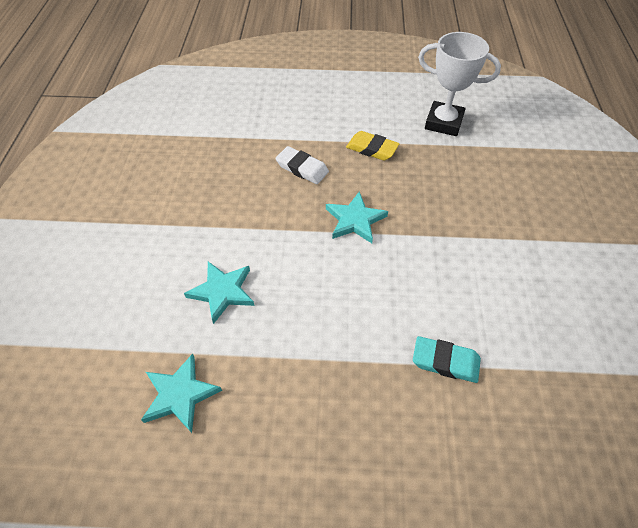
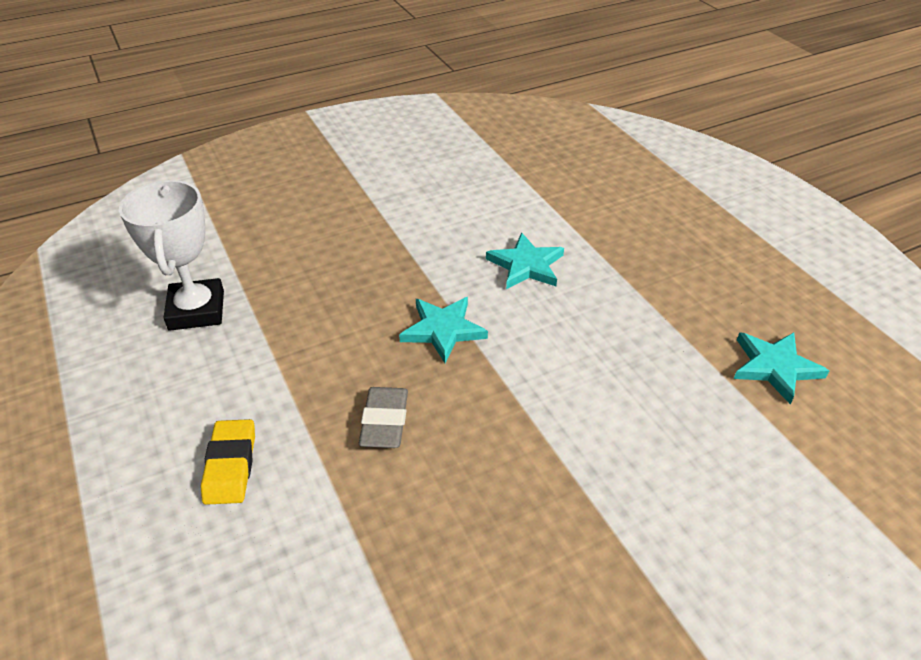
camera: 120 degrees left, 10 degrees down
turquoise star [184,261,254,324] -> turquoise star moved to [486,233,564,289]
white eraser [276,146,329,184] -> grey eraser [359,387,408,448]
yellow eraser [346,131,399,160] -> yellow eraser moved to [201,419,255,505]
turquoise eraser [413,336,481,383] -> none

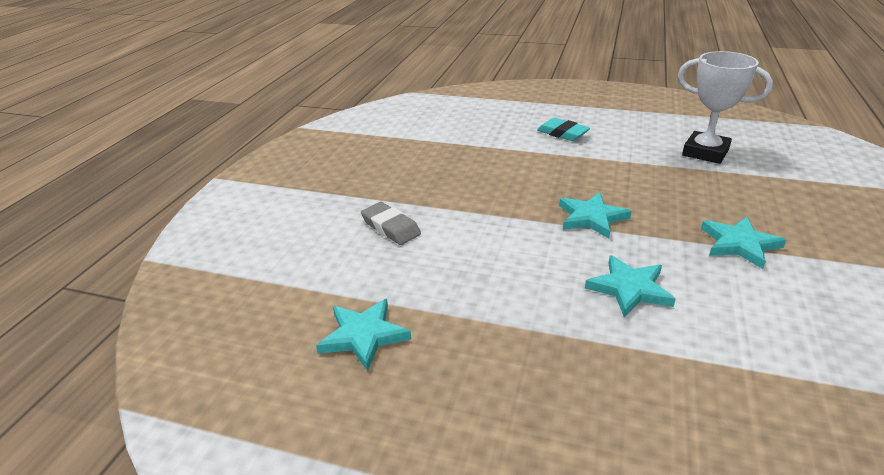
camera: 135 degrees right, 10 degrees down
yellow eraser [201,419,255,505] -> turquoise eraser [537,118,590,141]
grey eraser [359,387,408,448] -> grey eraser moved to [361,202,421,245]
none -> turquoise star [701,217,786,269]

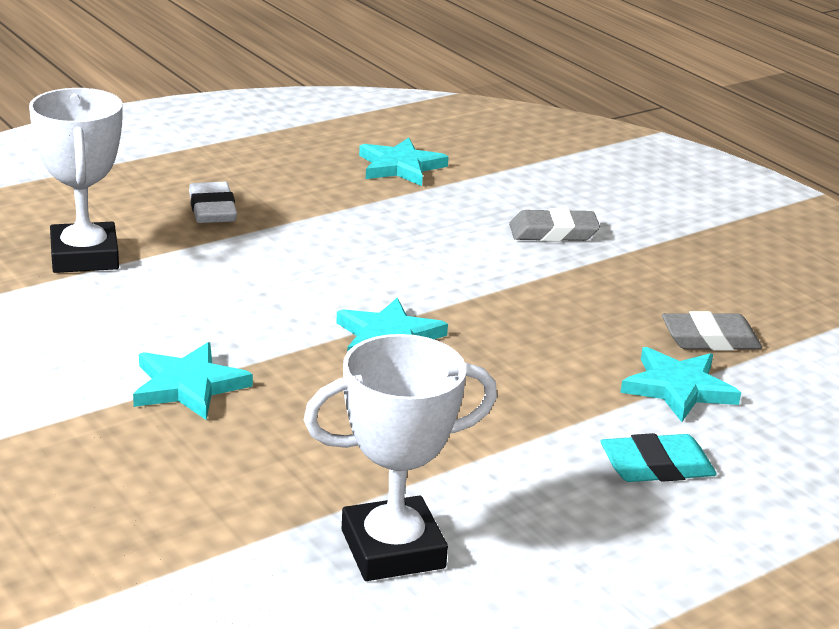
camera: 125 degrees right, 5 degrees down
turquoise star [585,255,676,317] -> turquoise star moved to [620,347,741,422]
none -> white trophy [29,88,122,273]
none -> white eraser [189,182,237,223]
none -> grey eraser [662,311,762,351]

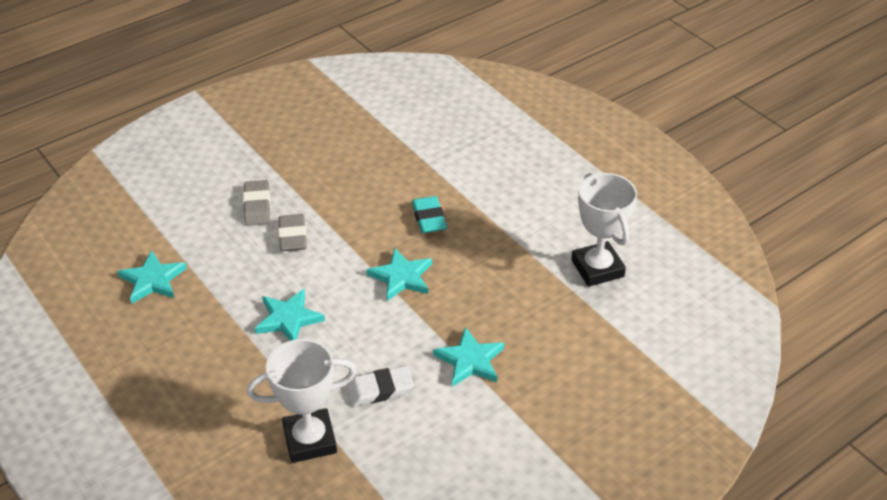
camera: 90 degrees left, 15 degrees up
white eraser [189,182,237,223] -> white eraser moved to [346,366,414,406]
turquoise eraser [600,433,717,482] -> turquoise eraser moved to [412,196,447,233]
turquoise star [620,347,741,422] -> turquoise star moved to [255,289,325,341]
grey eraser [662,311,762,351] -> grey eraser moved to [278,214,307,251]

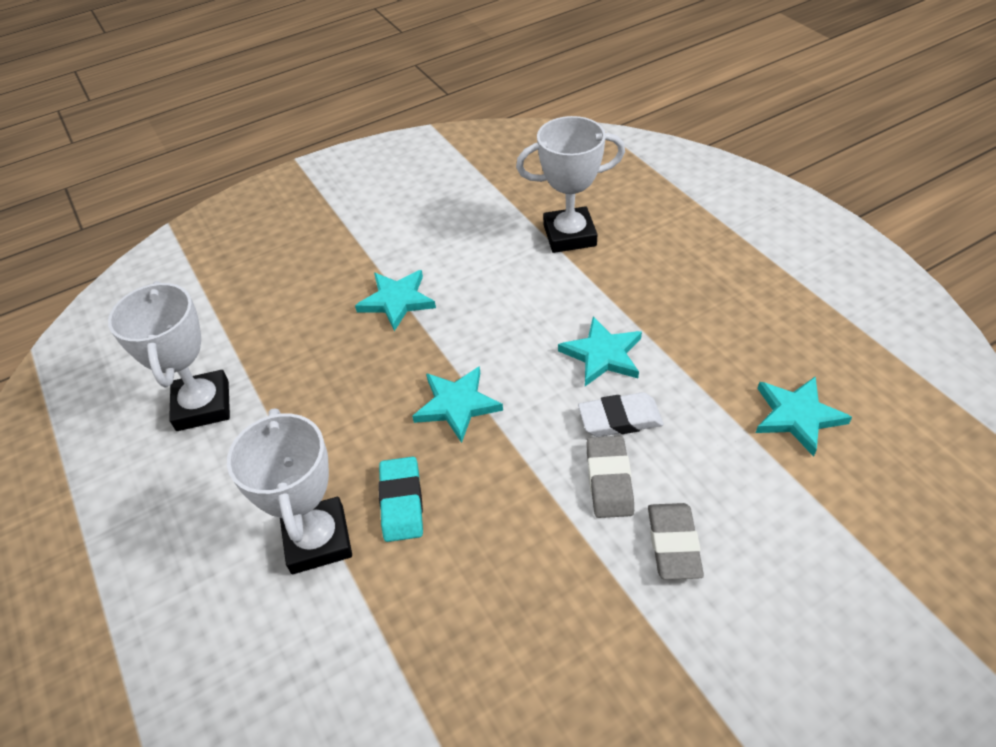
camera: 170 degrees left, 5 degrees up
white eraser [346,366,414,406] -> white eraser moved to [578,392,664,437]
none -> white trophy [227,408,352,574]

